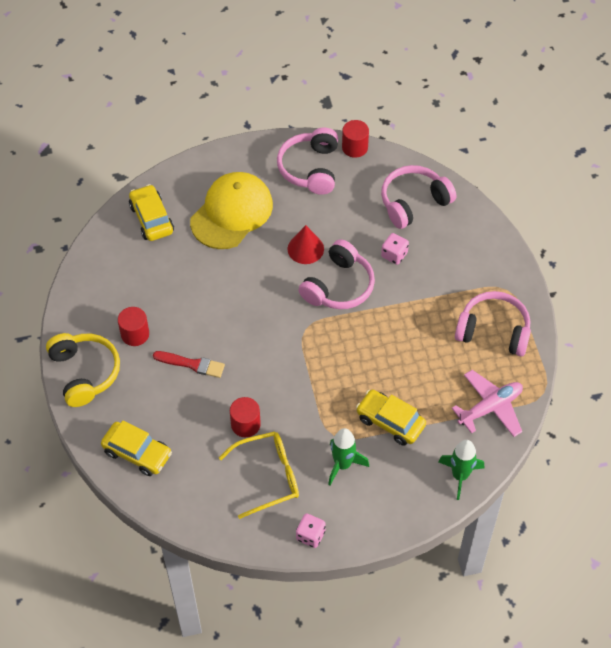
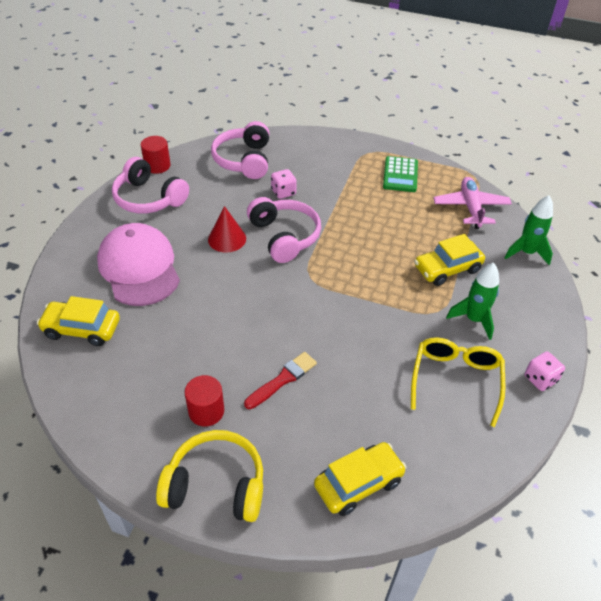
camera: 60 degrees left, 10 degrees down
yellow cap [190,172,273,249] -> pink cap [97,223,180,306]
red cylinder [230,397,261,437] -> none
pink headphones [455,291,531,356] -> green calculator [383,156,418,192]

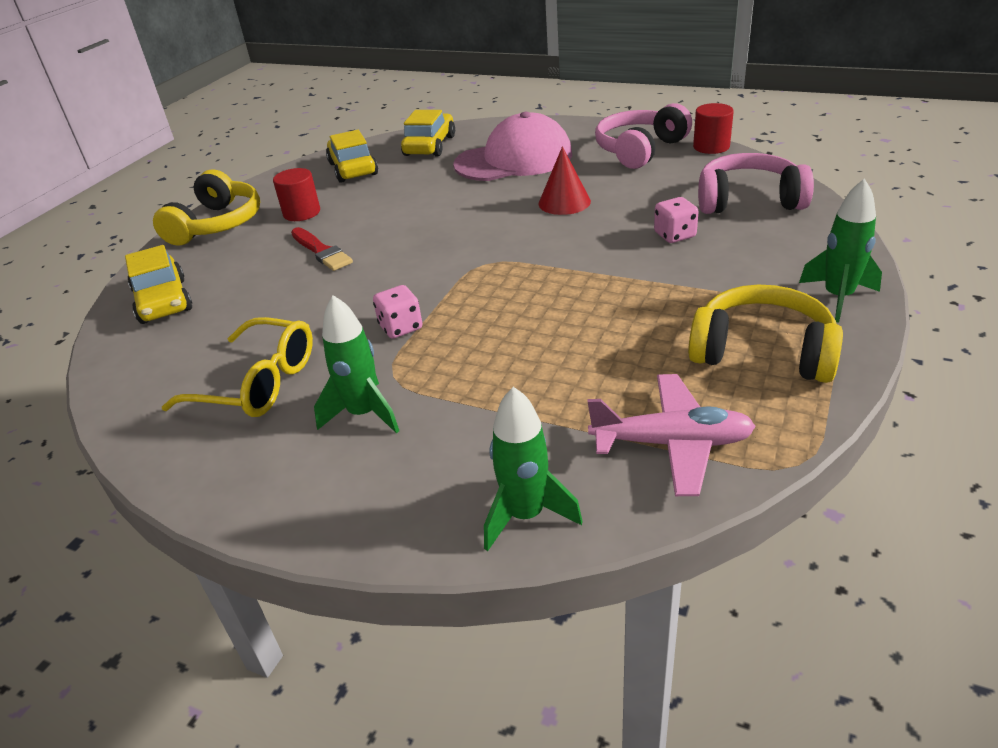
camera: 100 degrees right, 10 degrees down
pink headphones [247,197,321,263] -> none
green calculator [383,156,418,192] -> yellow headphones [688,284,843,383]
yellow car [414,234,485,286] -> yellow car moved to [326,130,378,183]
pink dice [525,351,565,391] -> pink dice moved to [373,285,422,339]
none -> green rocket [799,178,882,322]

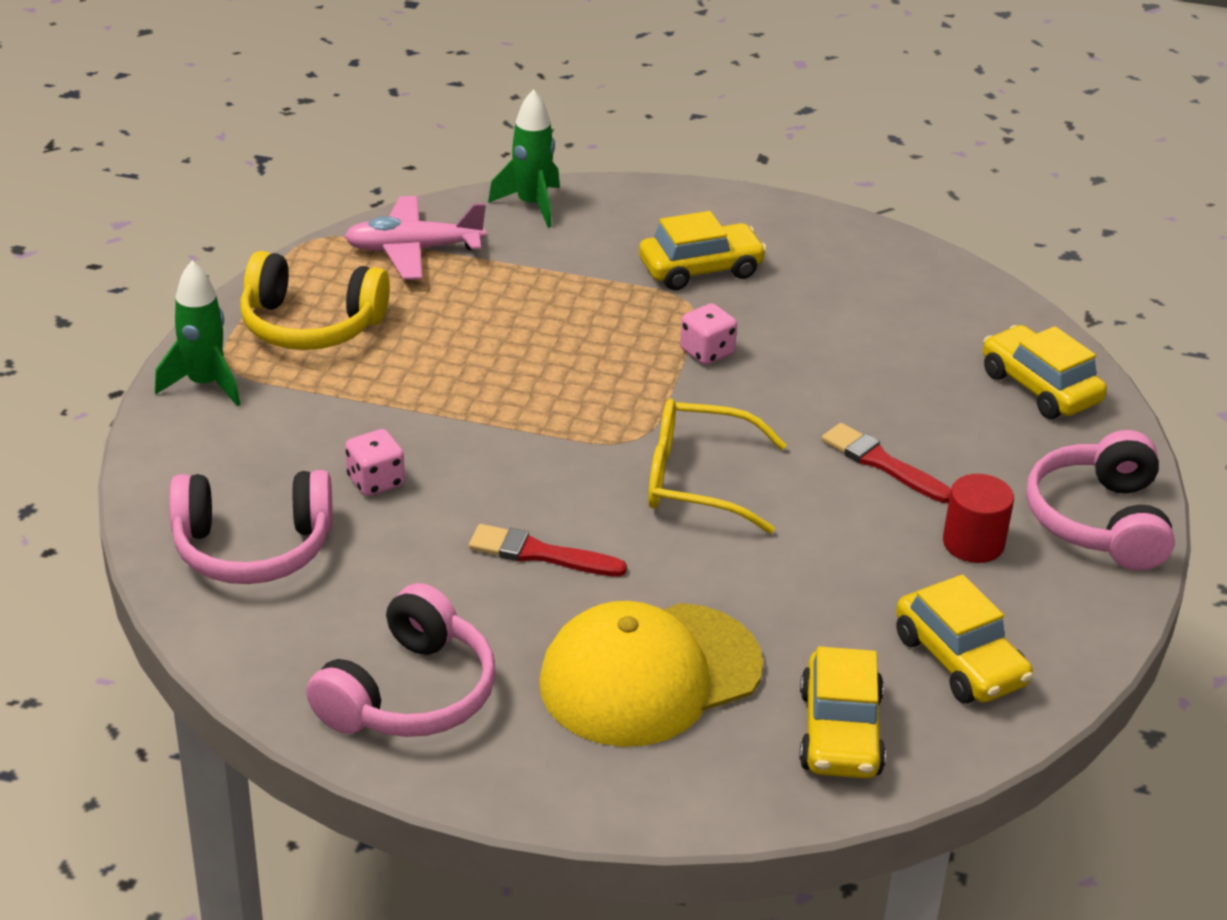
camera: 165 degrees right, 0 degrees up
yellow headphones [153,169,260,246] -> pink headphones [1026,430,1175,571]
yellow glasses [162,317,313,417] -> yellow glasses moved to [648,399,787,534]
green rocket [314,295,399,434] -> yellow car [639,211,767,290]
pink cap [453,112,572,181] -> yellow cap [539,601,763,747]
red cone [539,146,591,215] -> red brush [469,524,627,577]
red cylinder [693,103,734,154] -> none

